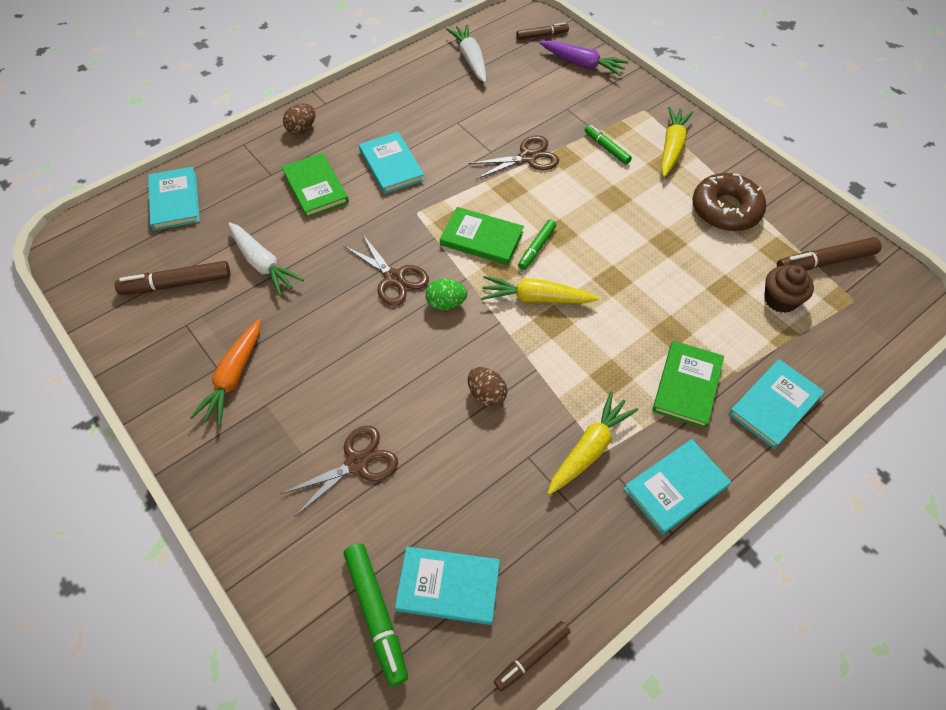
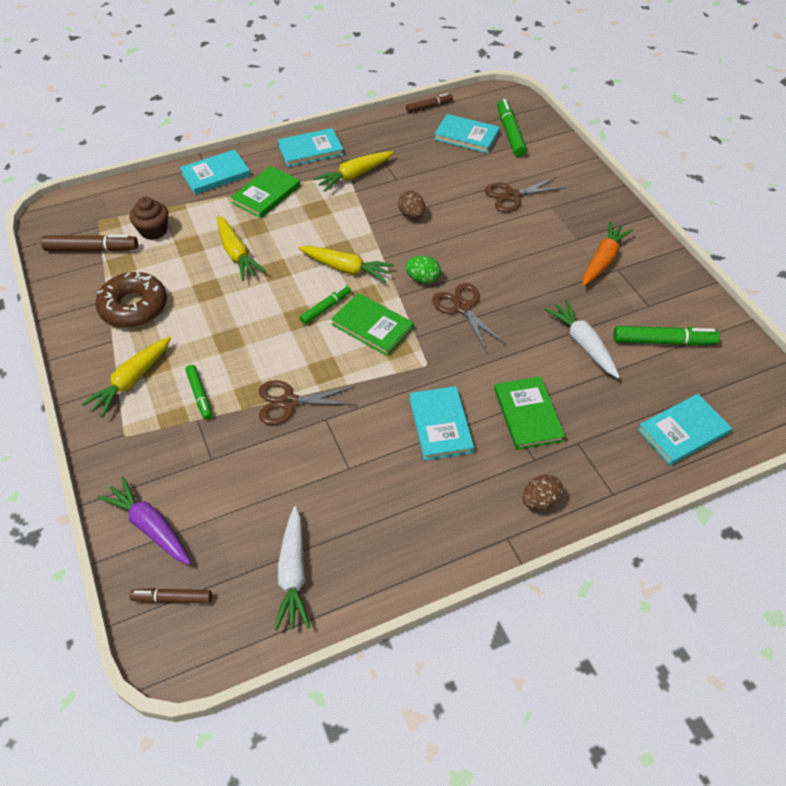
camera: 165 degrees left, 5 degrees down
brown marker [115,261,230,295] -> green marker [614,326,720,346]
turquoise book [148,167,200,230] -> turquoise book turned 60 degrees clockwise [637,394,732,465]
none -> yellow carrot [217,216,266,281]

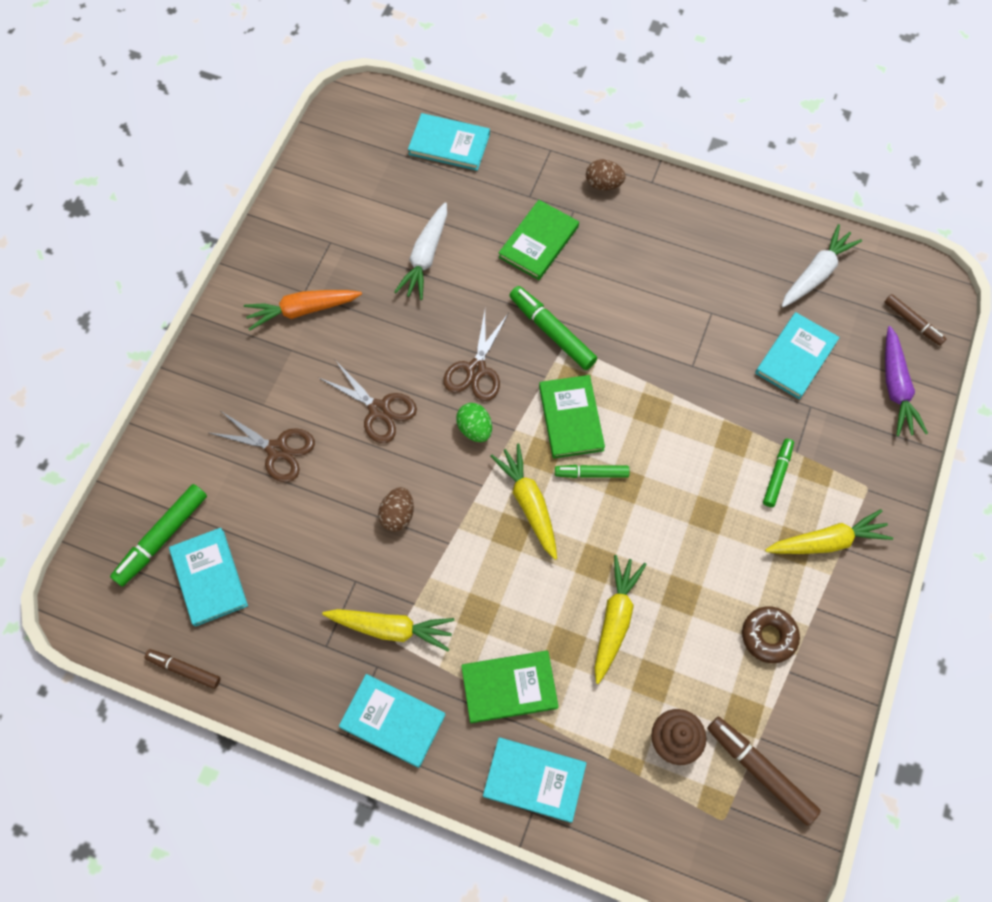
camera: 135 degrees left, 15 degrees up
brown donut [95,271,167,328] -> brown donut [742,606,800,663], size x0.65
brown scissors [259,380,356,425] -> brown scissors moved to [319,360,417,443]
turquoise book [409,386,474,460] -> turquoise book moved to [755,312,840,399]
green marker [614,326,720,346] -> green marker moved to [509,286,597,370]

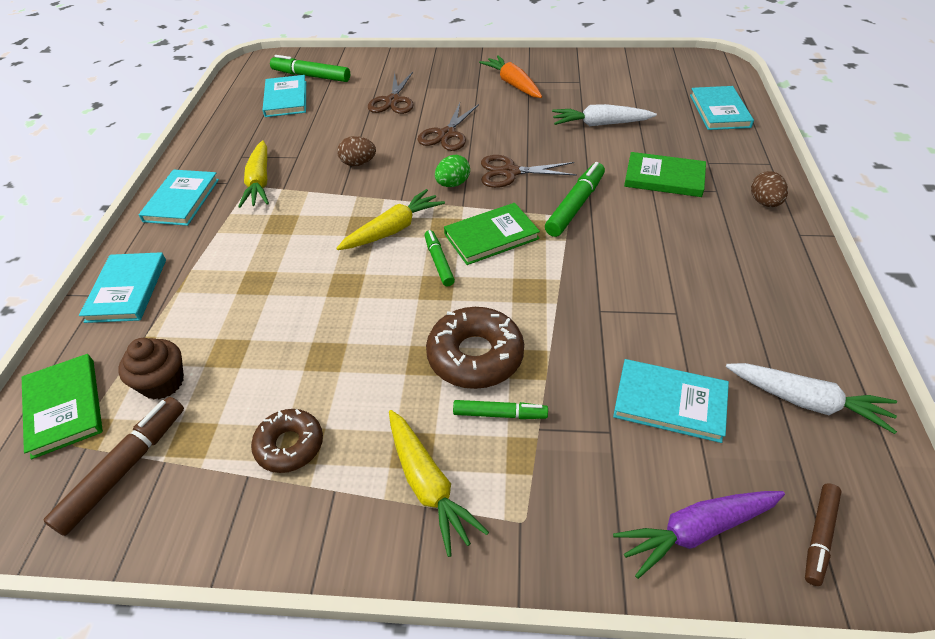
camera: 75 degrees right, 20 degrees down
brown marker [145,649,220,689] -> none
turquoise book [169,528,248,627] -> turquoise book turned 60 degrees counterclockwise [263,75,306,117]
green book [461,650,559,723] -> green book moved to [22,354,103,459]
yellow carrot [595,555,647,684] -> none
none -> brown donut [426,307,524,389]

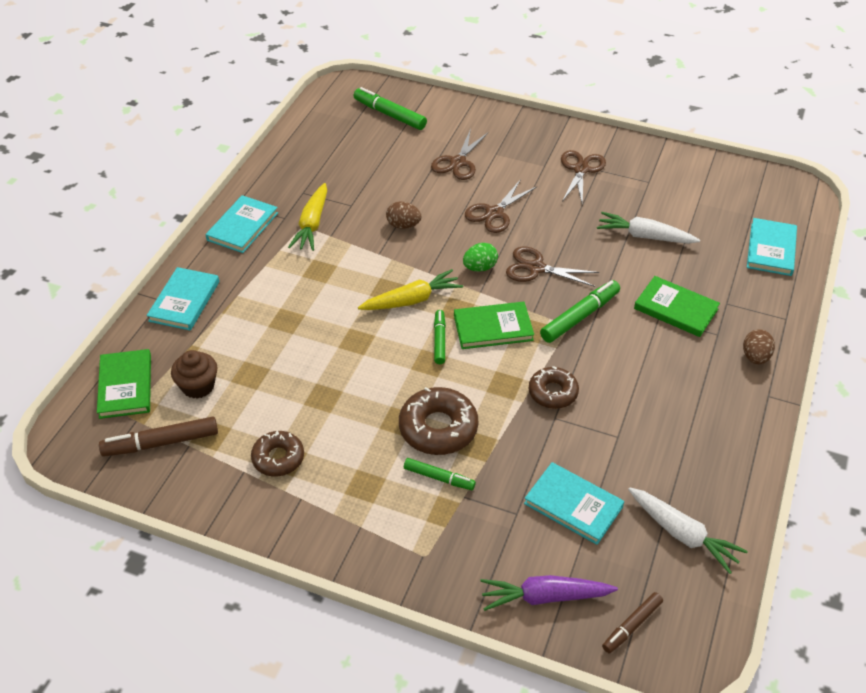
camera: 15 degrees right, 0 degrees up
brown marker [43,397,184,536] -> brown marker turned 150 degrees counterclockwise [99,417,218,457]
turquoise book [263,75,306,117] -> none
yellow carrot [389,410,489,557] -> none
orange carrot [479,55,542,98] -> brown scissors [561,150,606,205]
none -> brown donut [529,366,579,409]

